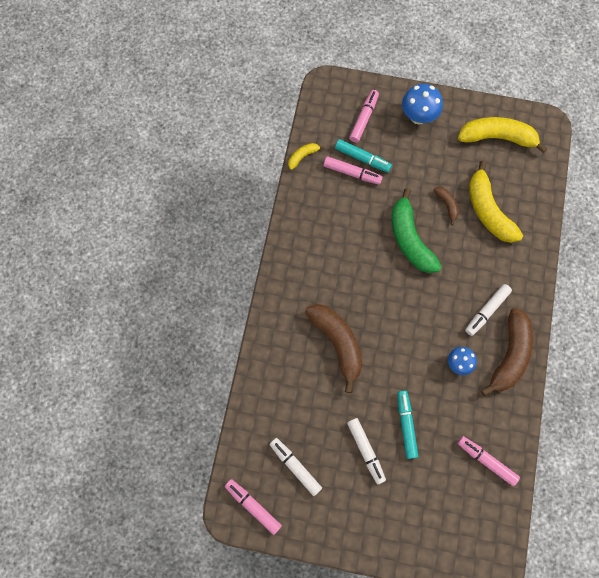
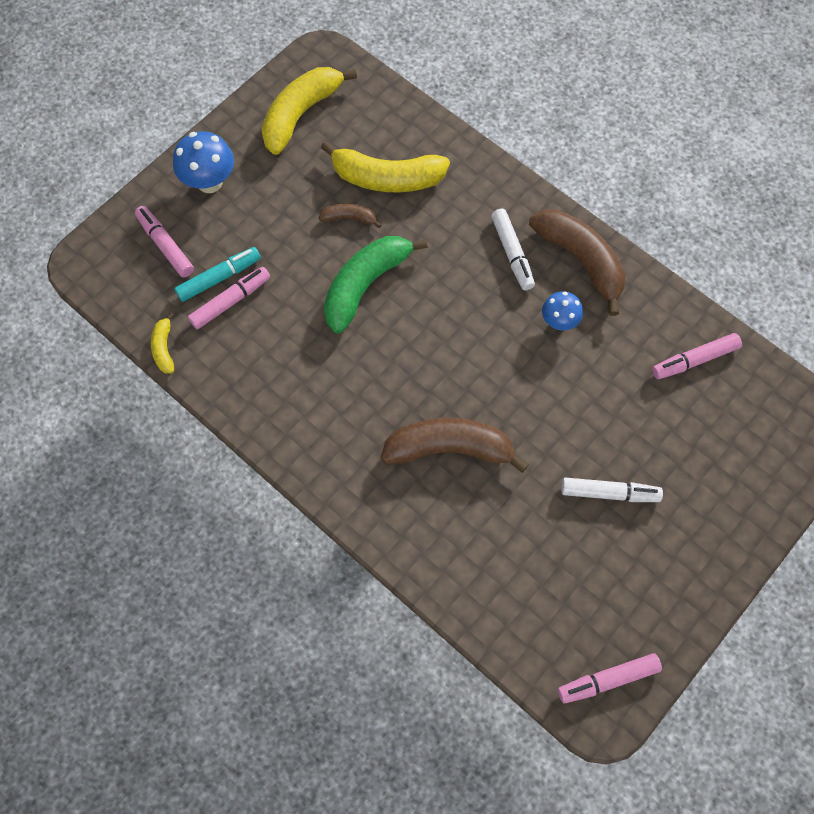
camera: 60 degrees left, 5 degrees down
white marker [270,438,322,496] -> none
green banana [392,188,442,273] -> green banana turned 120 degrees clockwise [324,236,428,334]
turquoise marker [397,391,419,459] -> none

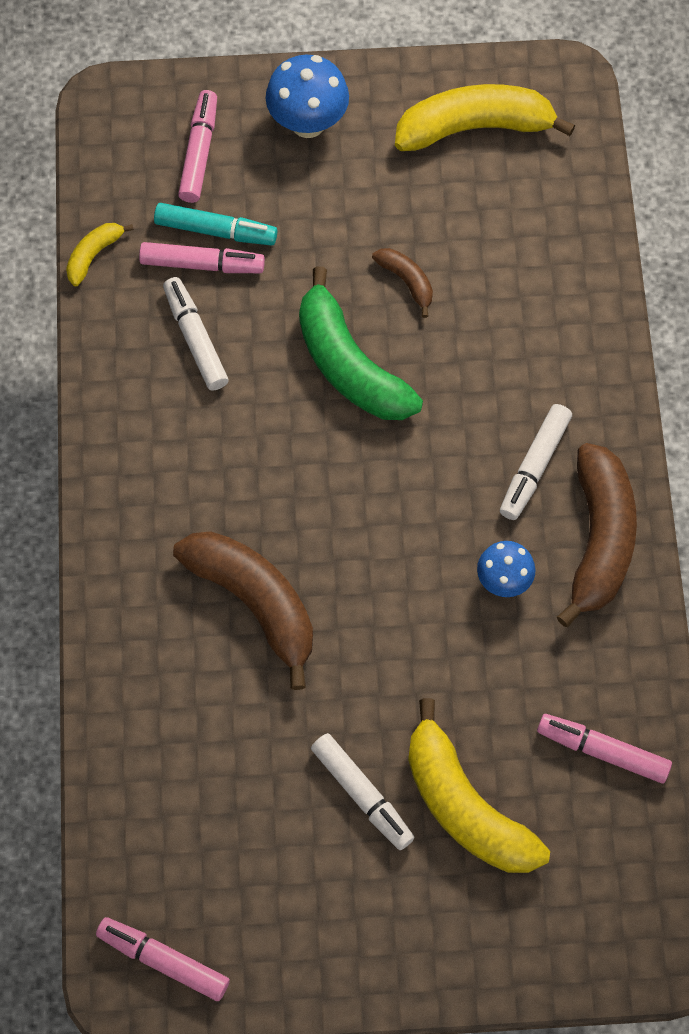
camera: 45 degrees right, 0 degrees up
yellow banana [321,141,450,192] -> yellow banana moved to [408,698,550,873]
green banana [324,236,428,334] -> green banana turned 120 degrees counterclockwise [299,266,423,420]
none -> white marker [163,277,229,391]

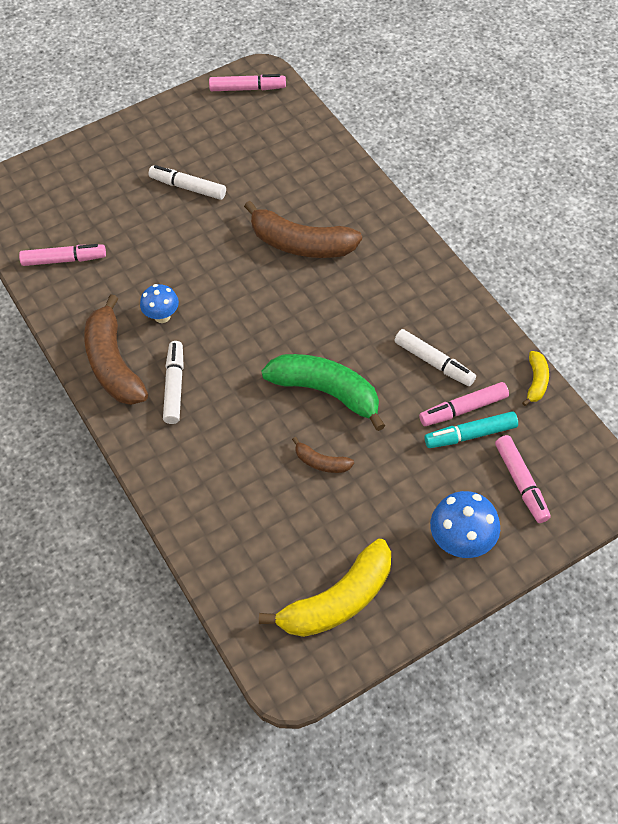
camera: 155 degrees right, 10 degrees down
yellow banana [408,698,550,873] -> none

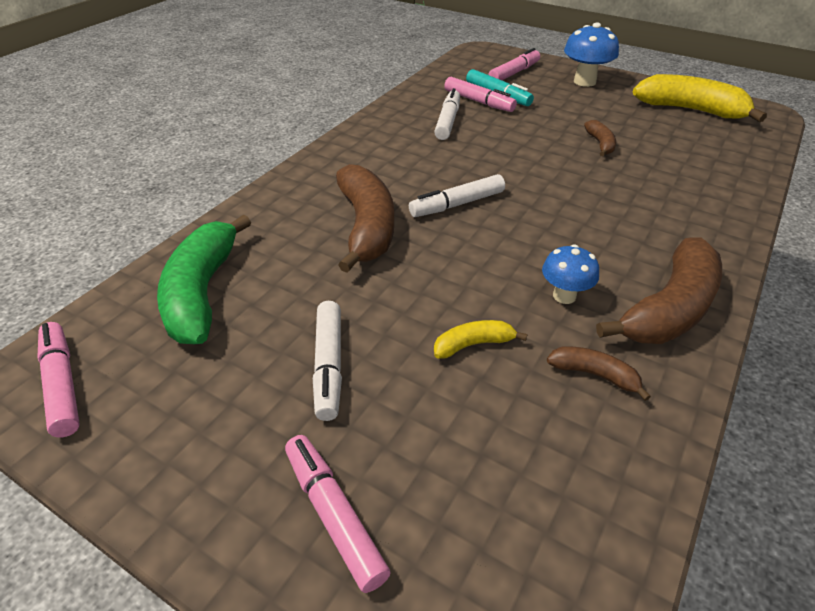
camera: 120 degrees left, 15 degrees down
pink marker [19,244,106,266] -> pink marker moved to [285,435,391,593]
white marker [163,341,184,424] -> white marker moved to [409,174,505,217]
green banana [261,354,385,431] -> green banana moved to [157,215,251,344]
yellow banana [522,351,549,406] -> yellow banana moved to [434,320,527,359]
none -> brown banana [547,346,651,401]

